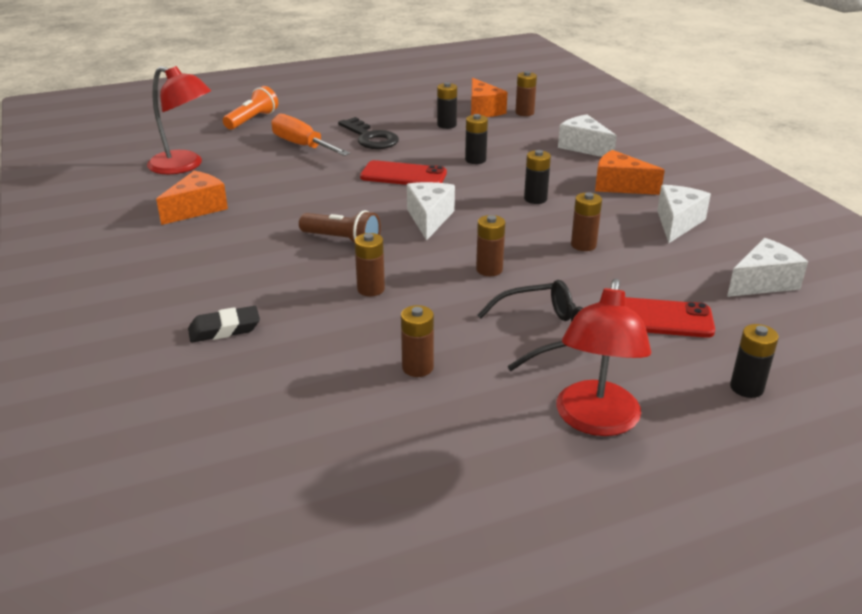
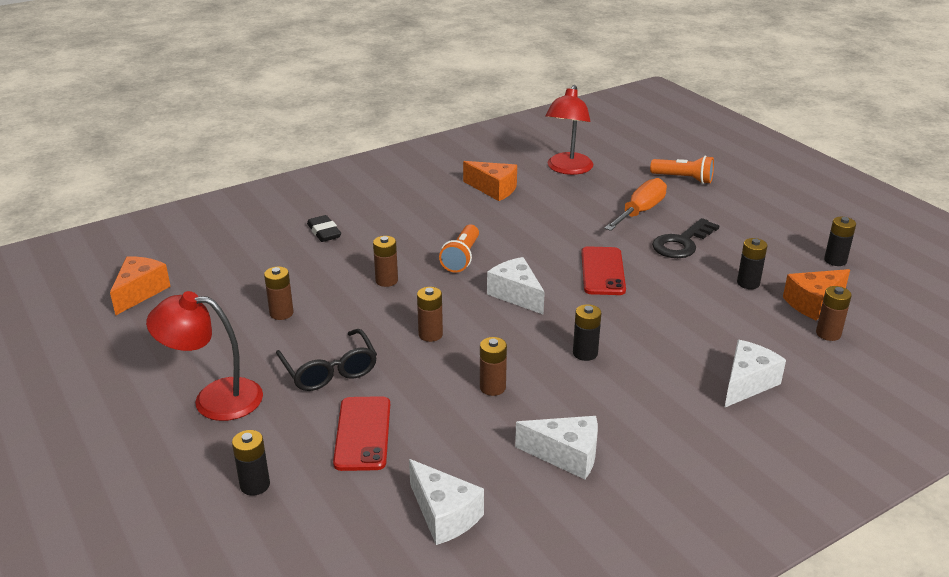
camera: 80 degrees right, 0 degrees up
brown flashlight [299,210,381,243] -> orange flashlight [439,225,479,273]
white cheese [407,182,455,241] -> white cheese turned 120 degrees counterclockwise [487,257,545,315]
black battery [465,114,488,164] -> black battery moved to [824,217,856,266]
orange cheese [595,150,665,195] -> orange cheese moved to [110,256,171,315]

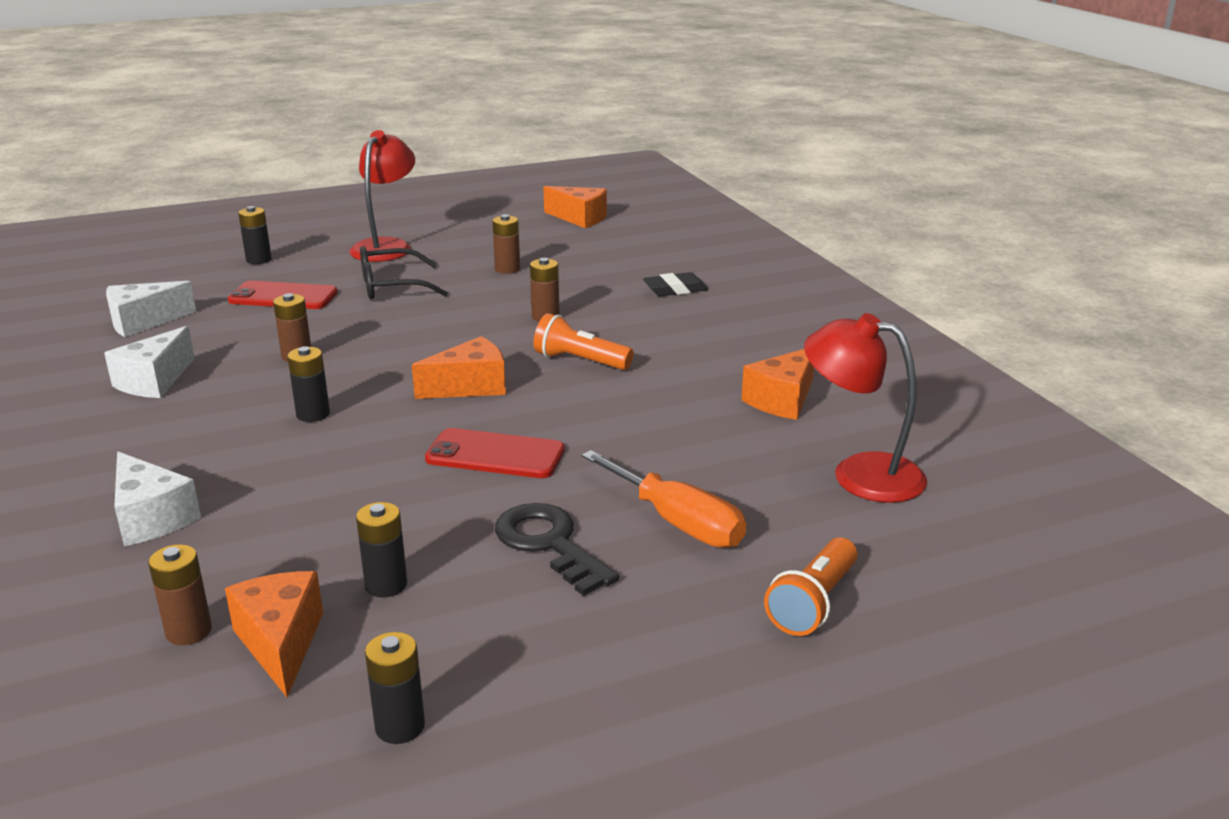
camera: 100 degrees right, 5 degrees down
brown battery [417,287,443,342] -> none
white cheese [487,257,545,315] -> orange cheese [412,336,506,399]

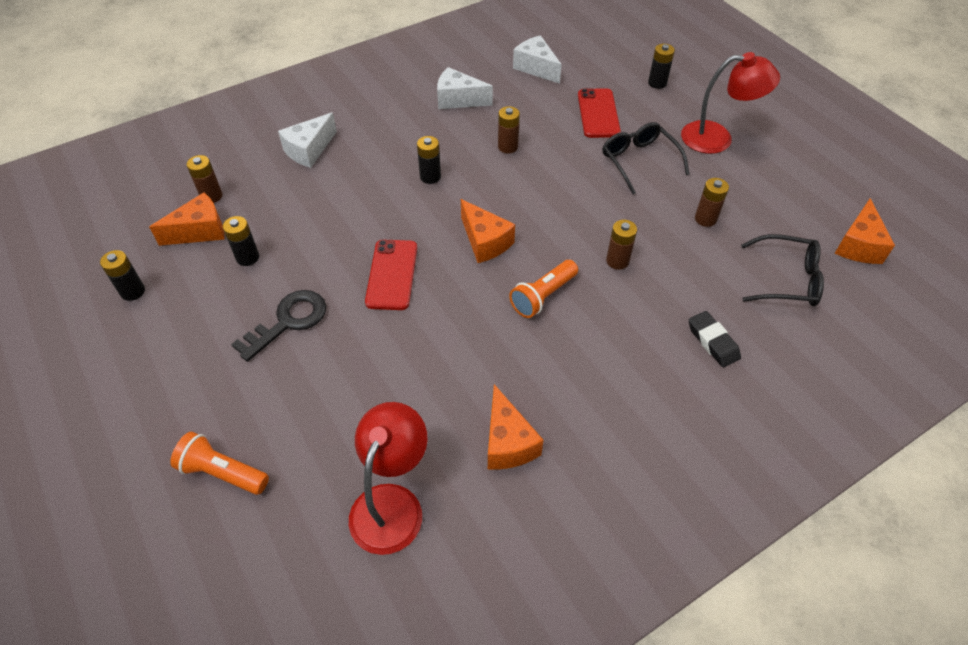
camera: 80 degrees right, 25 degrees up
orange flashlight [534,313,633,370] -> orange flashlight turned 150 degrees counterclockwise [509,260,578,318]
orange screwdriver [581,450,746,548] -> none
orange cheese [742,349,814,420] -> orange cheese turned 135 degrees counterclockwise [488,384,543,469]
none -> black glasses [741,234,824,306]

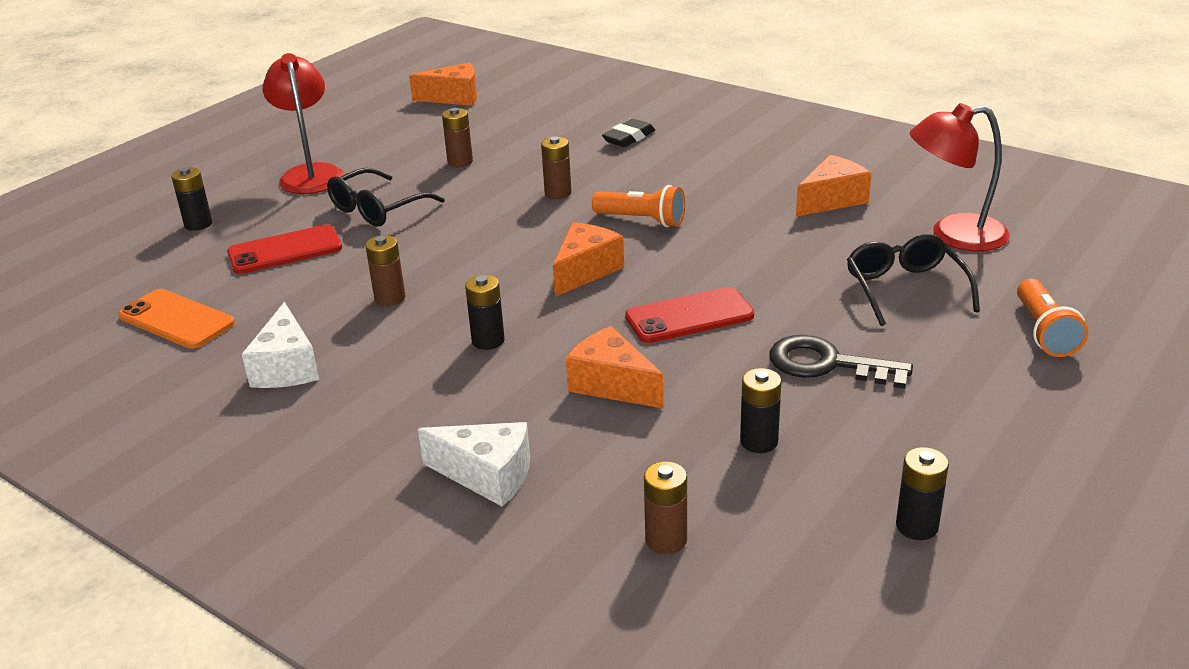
camera: 110 degrees left, 20 degrees down
orange cheese [149,192,225,246] -> orange cheese moved to [566,326,664,409]
white cheese [513,35,562,84] -> orange phone [119,289,235,349]
black glasses [741,234,824,306] -> black glasses moved to [847,234,980,326]

